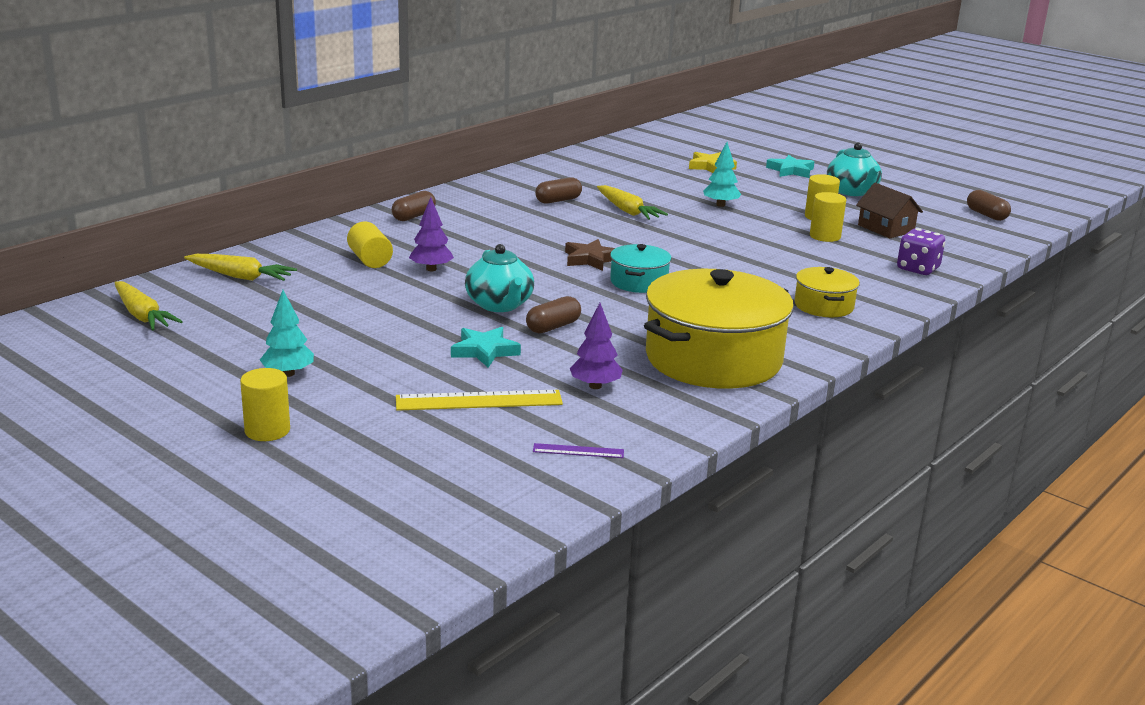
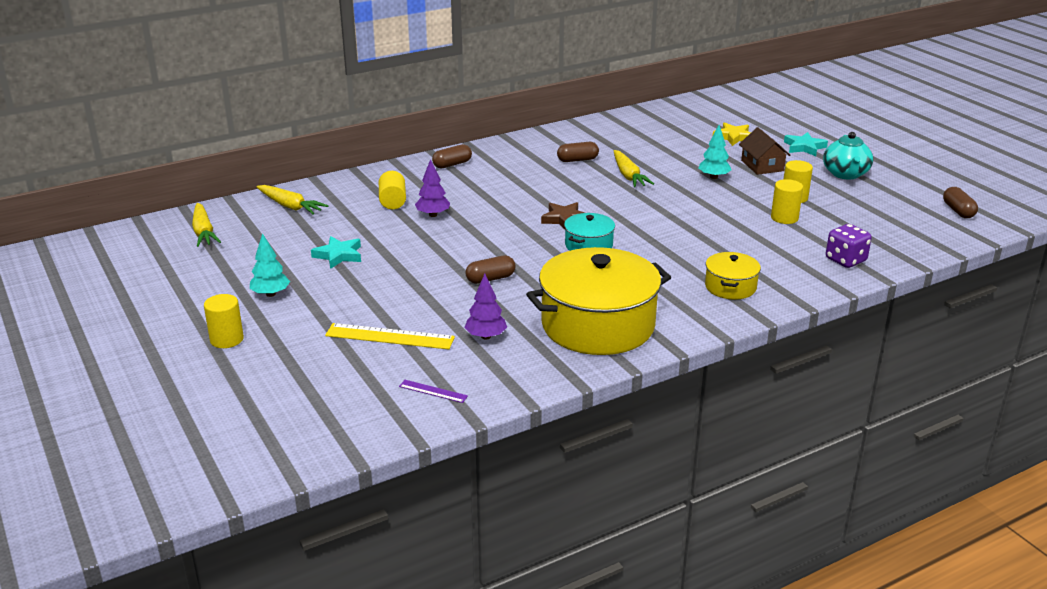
camera: 20 degrees right, 5 degrees up
turquoise star [451,327,521,368] -> turquoise star moved to [311,236,361,269]
turquoise teapot [465,244,534,312] -> none
brown house [856,183,923,238] -> brown house moved to [739,127,790,175]

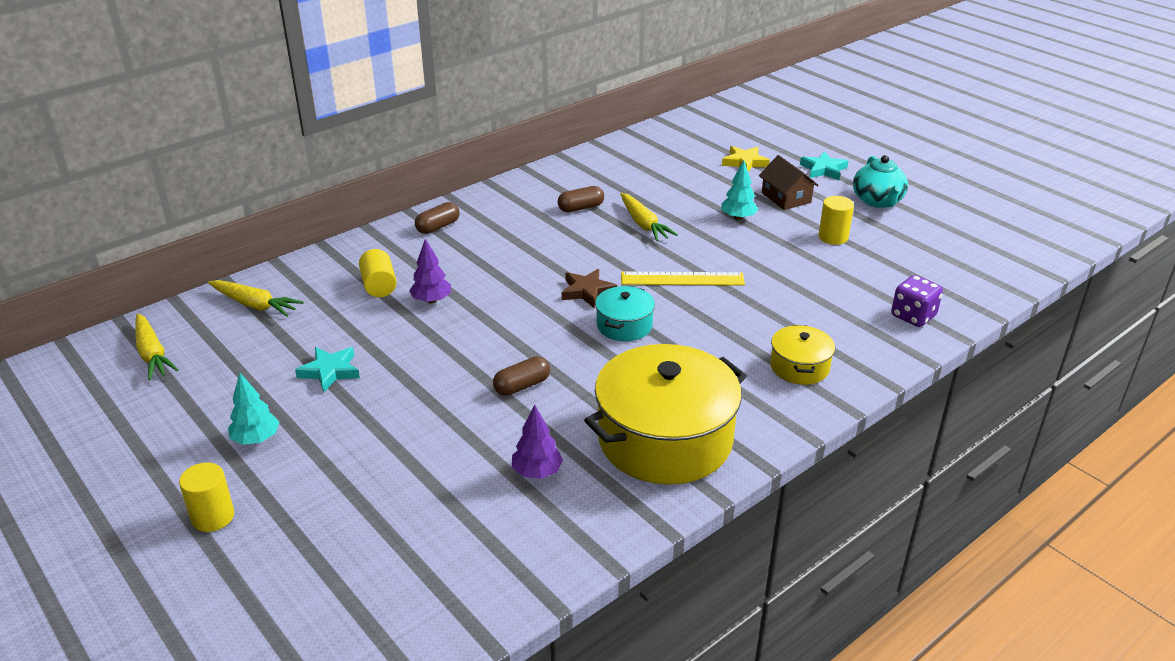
camera: 10 degrees left, 5 degrees up
yellow ruler [325,323,455,350] -> yellow ruler moved to [621,272,745,286]
purple ruler [399,380,468,403] -> none
yellow cylinder [771,179,803,224] -> none
brown capsule [943,187,978,218] -> none

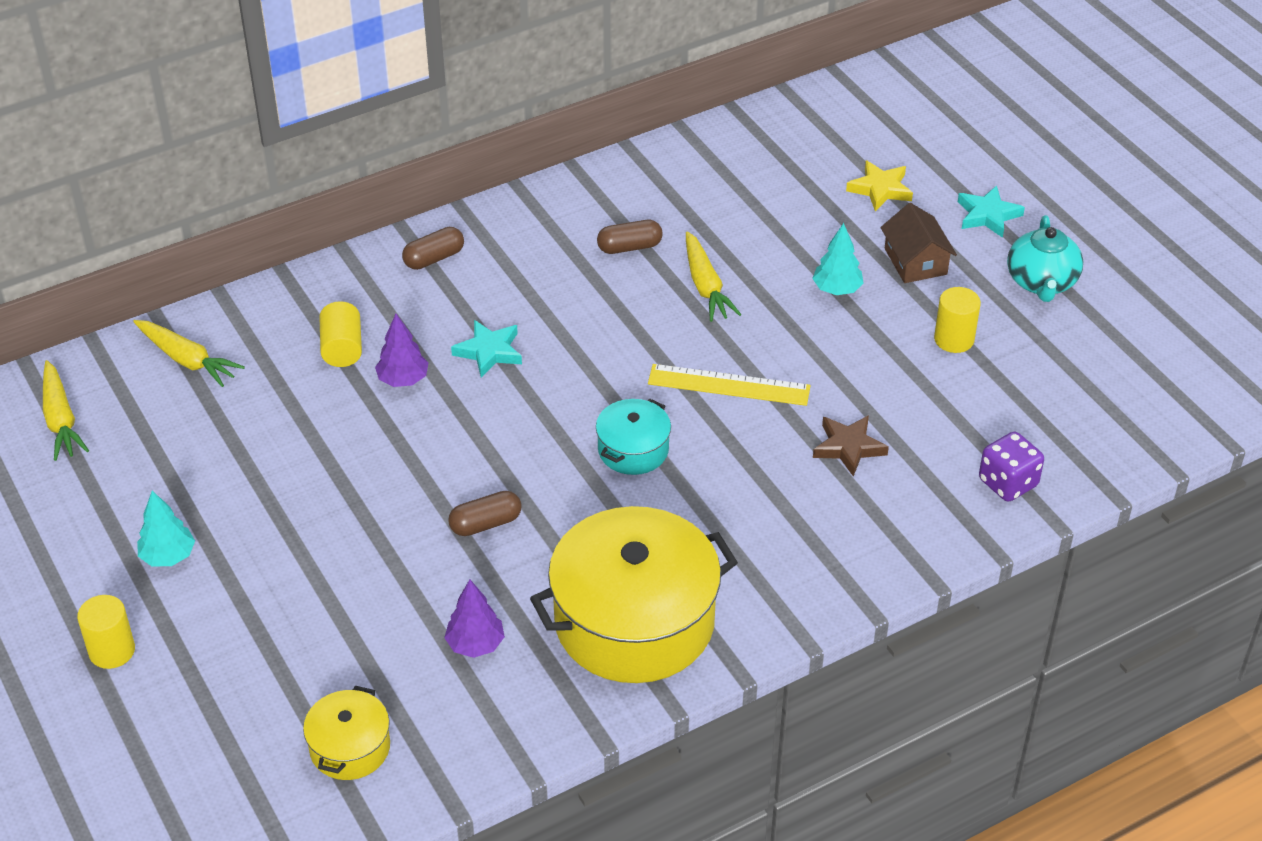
camera: 10 degrees right, 10 degrees up
turquoise star [295,347,360,392] -> turquoise star moved to [451,320,522,378]
brown star [562,269,617,308] -> brown star moved to [813,415,889,477]
yellow pot [770,325,835,385] -> yellow pot moved to [303,686,390,780]

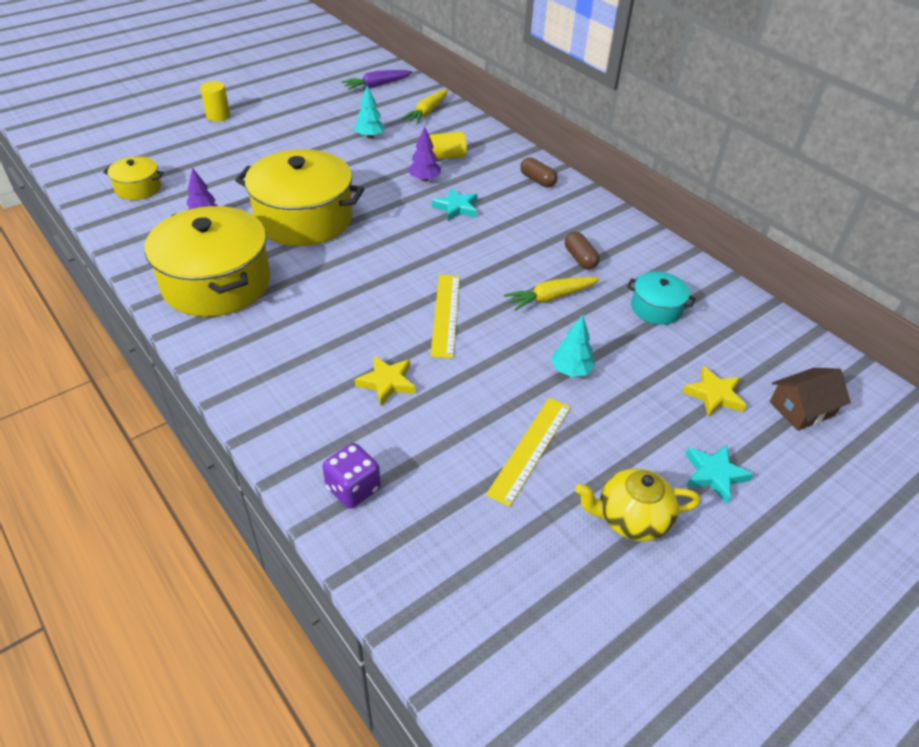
camera: 80 degrees right, 0 degrees up
yellow carrot [43,360,89,461] -> purple carrot [342,70,412,90]
turquoise tree [137,491,195,566] -> turquoise tree moved to [354,85,385,138]
brown capsule [448,491,522,536] -> yellow pot [235,149,364,246]
turquoise pot [596,399,671,475] -> turquoise pot moved to [627,272,696,325]
brown star [813,415,889,477] -> yellow star [355,356,416,406]
brown house [880,203,957,283] -> brown house moved to [770,368,851,431]
yellow cylinder [934,287,981,353] -> yellow ruler [486,398,571,507]
turquoise teapot [1007,215,1083,302] -> yellow teapot [575,468,700,541]

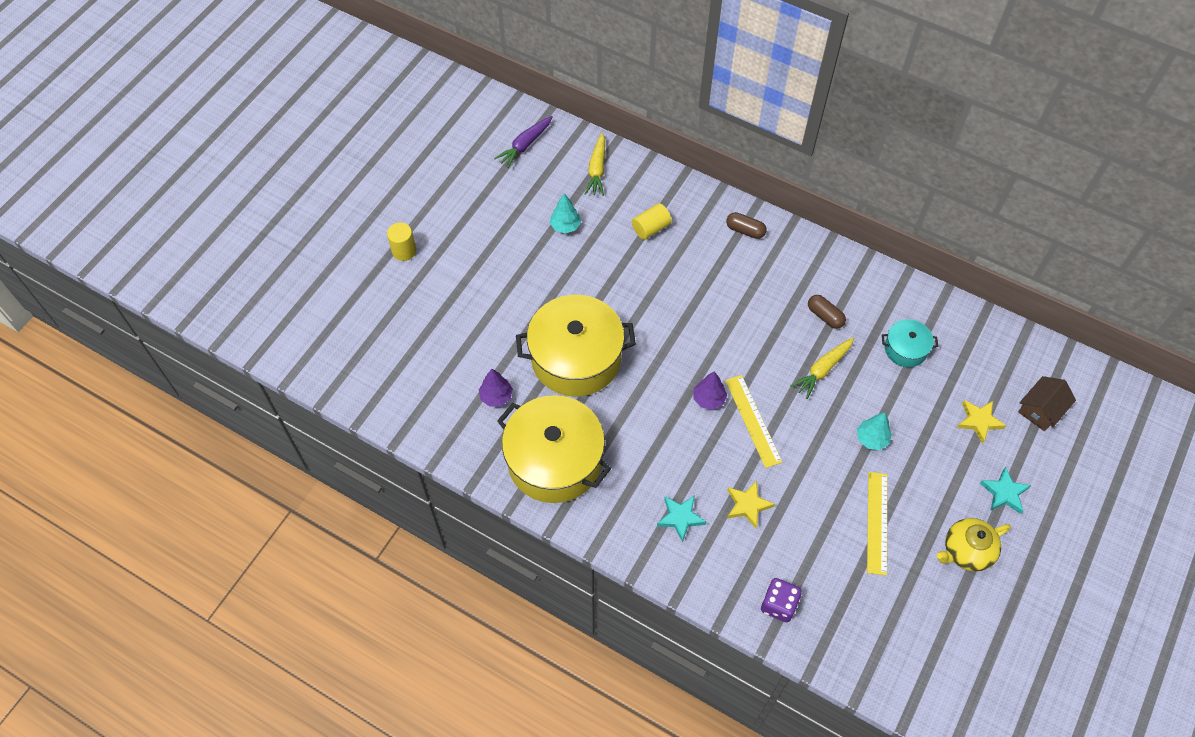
camera: 20 degrees left, 15 degrees up
yellow pot [103,156,164,200] -> none
purple tree [408,127,441,182] -> purple tree moved to [693,372,727,410]
turquoise star [432,188,477,221] -> turquoise star moved to [657,495,706,542]

